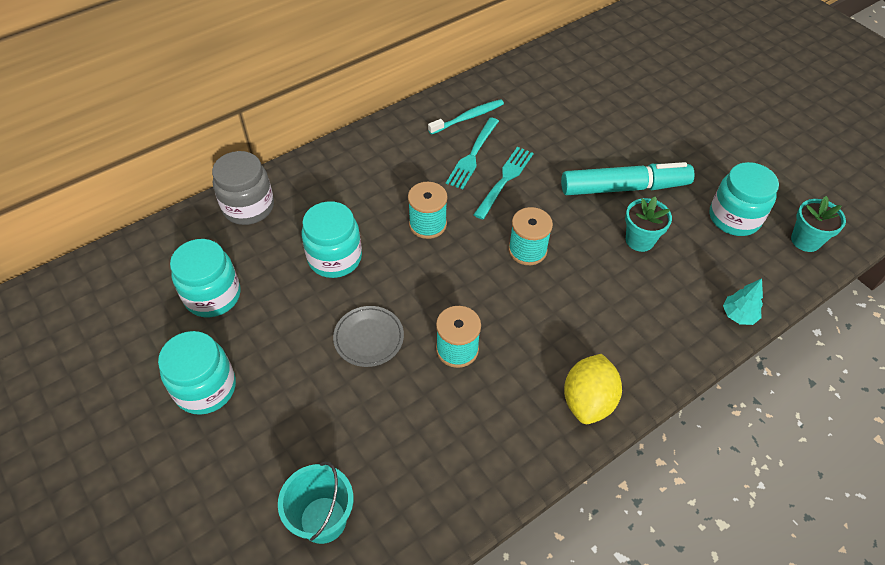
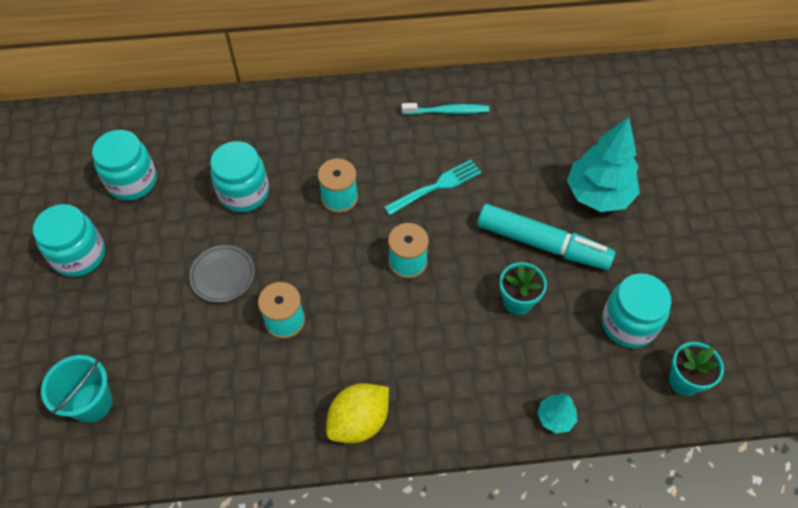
camera: 30 degrees right, 5 degrees up
grey jar [212,151,274,225] -> none
turquoise fork [446,117,499,189] -> none
none -> turquoise tree [567,117,640,212]

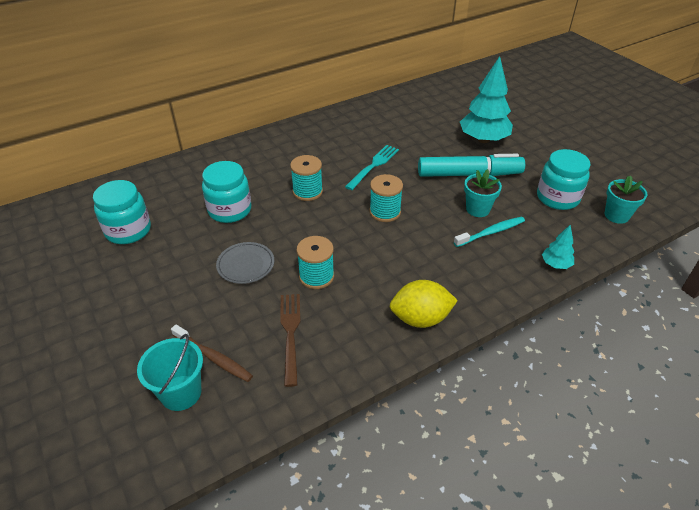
camera: 25 degrees left, 15 degrees down
turquoise jar [33,204,105,277] -> none
yellow lemon [326,383,389,443] -> yellow lemon turned 60 degrees clockwise [390,280,458,328]
turquoise toothbrush [402,103,489,115] -> turquoise toothbrush moved to [454,216,525,247]
none -> brown toothbrush [171,324,253,382]
none -> brown fork [280,294,301,387]

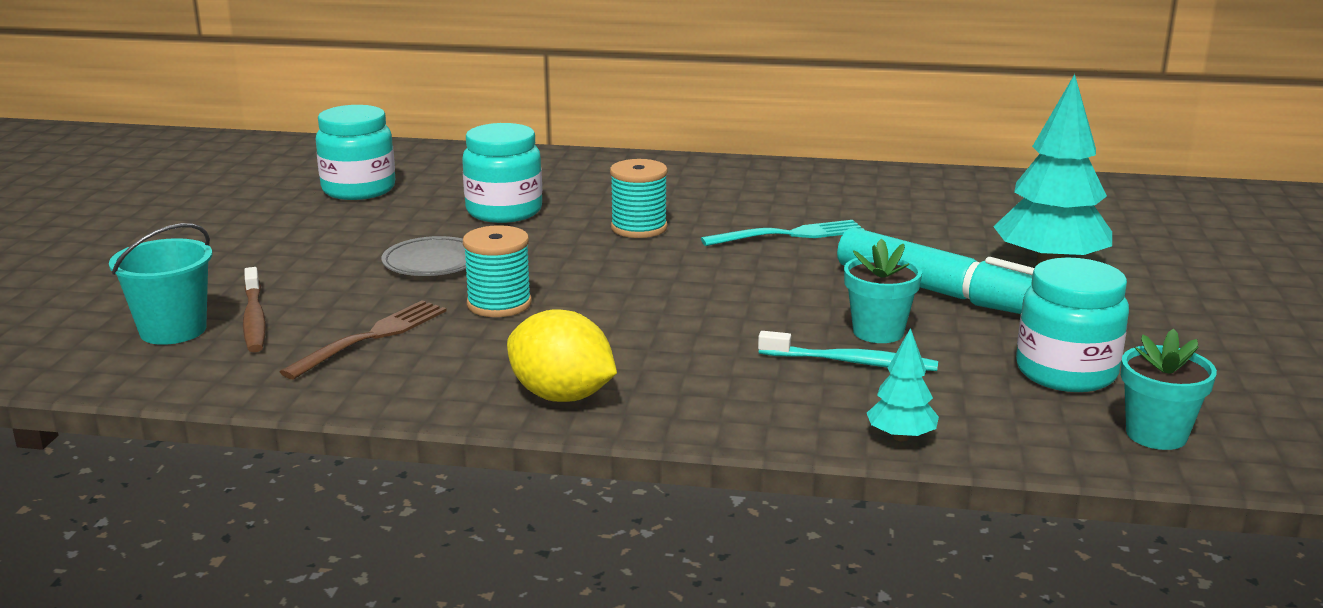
camera: 40 degrees right, 20 degrees down
turquoise spool [369,174,403,222] -> none

